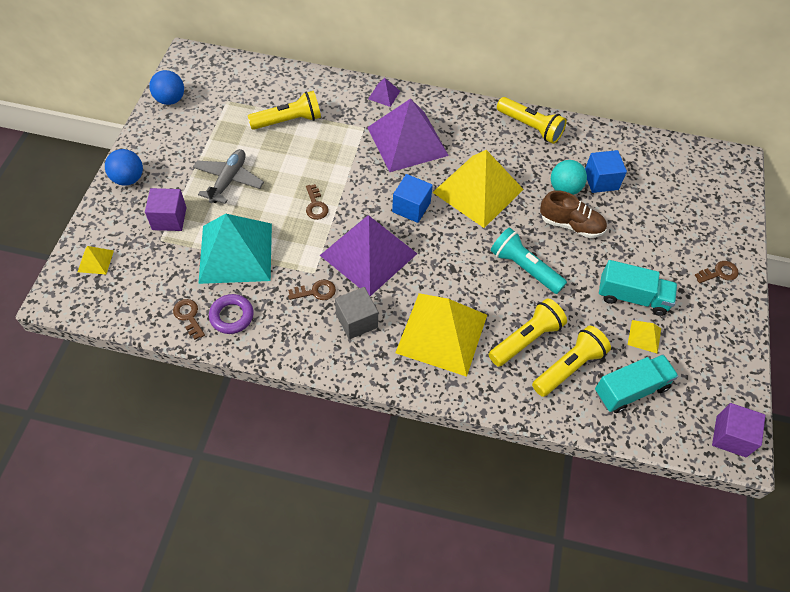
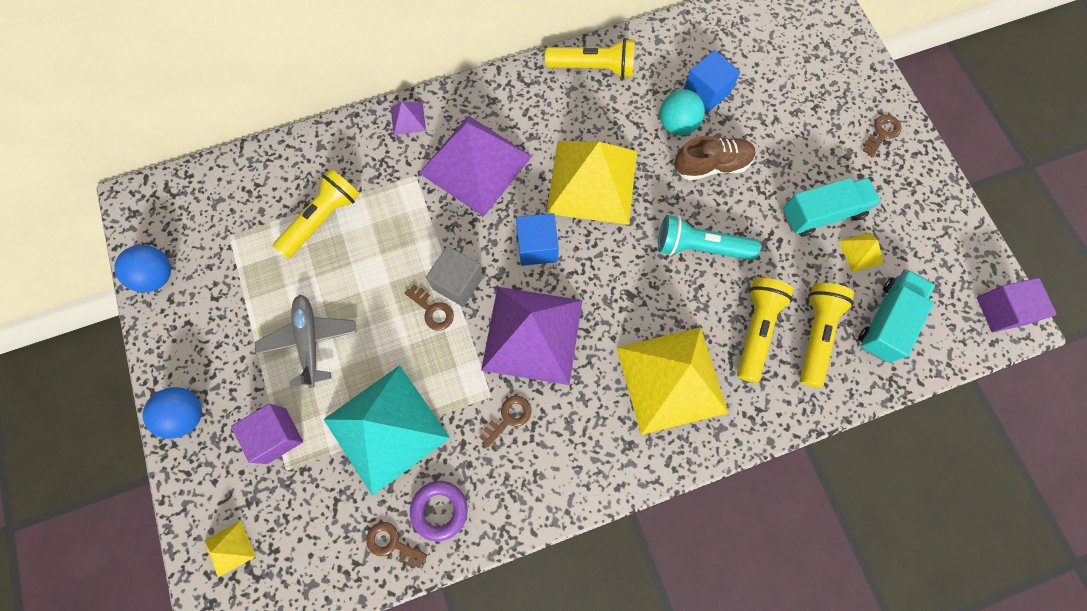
camera: 30 degrees left, 15 degrees up
grey cube [335,287,378,339] -> grey cube moved to [426,246,484,307]

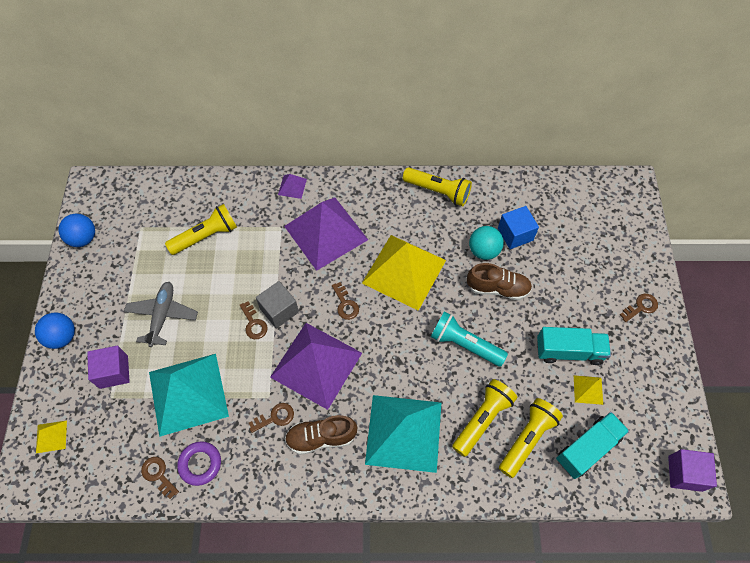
camera: 20 degrees right, 10 degrees down
blue cube [516,213,559,266] -> brown key [332,282,359,320]
yellow pyramid [616,327,728,435] -> turquoise pyramid [365,395,441,473]
none -> brown shoe [285,415,357,455]

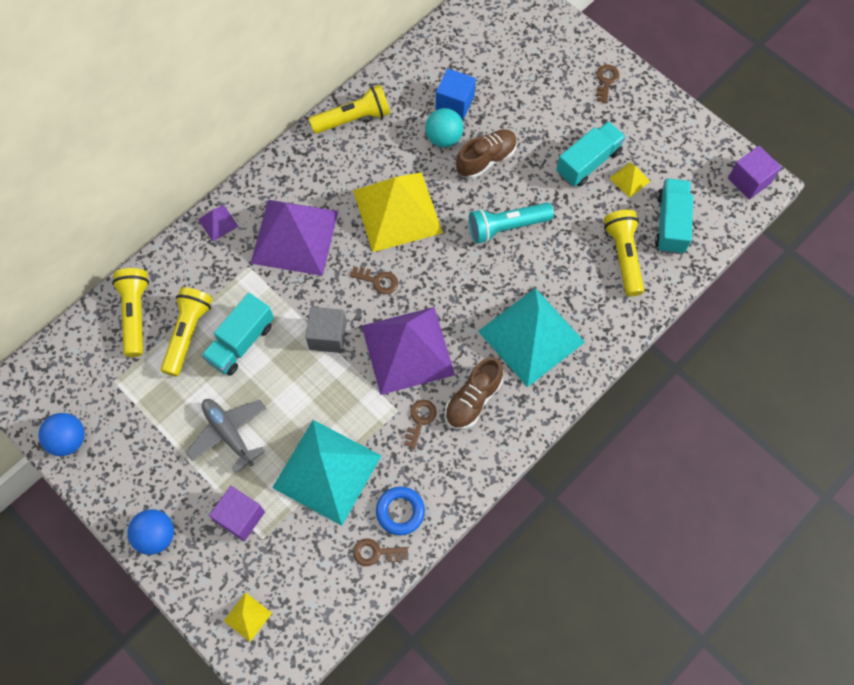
camera: 45 degrees left, 5 degrees up
purple ring [177,442,221,486] -> blue ring [376,487,425,535]
brown key [240,301,268,339] -> none
yellow flashlight [452,379,517,457] -> yellow flashlight moved to [112,268,149,357]
none -> turquoise truck [201,293,274,376]

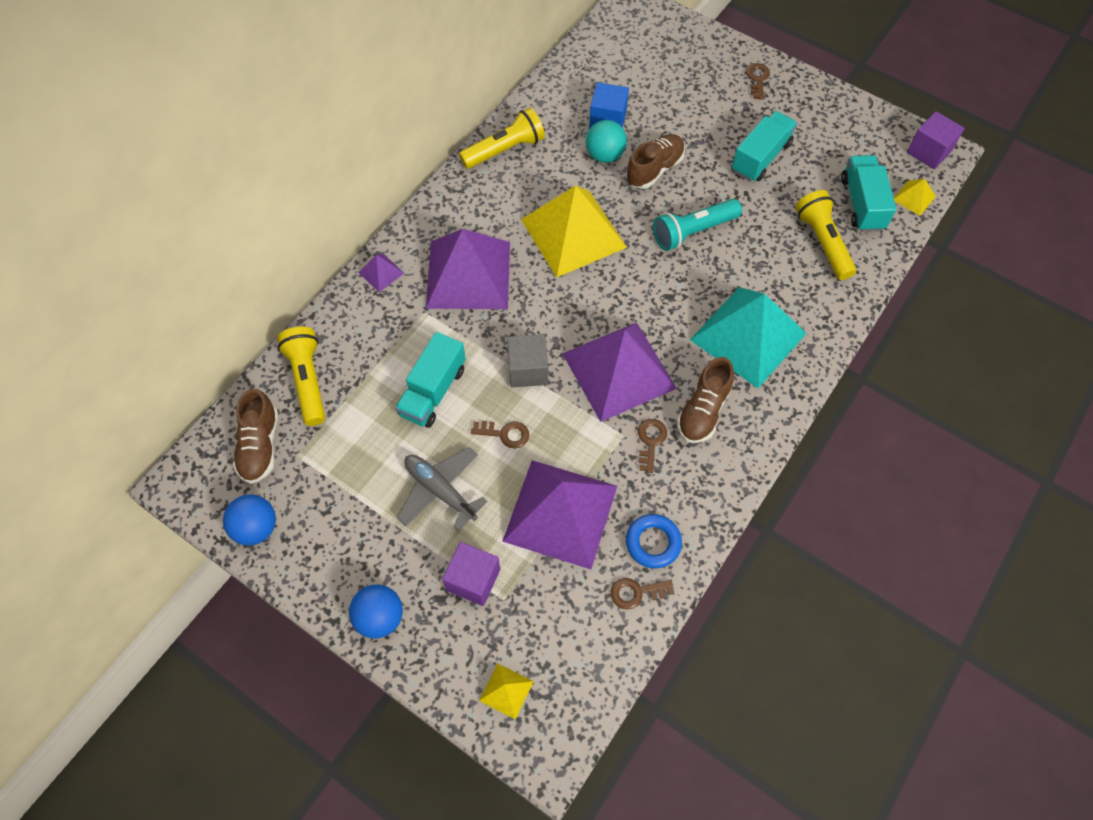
camera: 10 degrees left, 5 degrees down
yellow flashlight [161,287,213,377] -> none
turquoise pyramid [272,420,381,526] -> purple pyramid [502,460,617,569]
brown key [350,267,398,294] -> brown key moved to [471,421,529,448]
yellow pyramid [609,162,650,198] -> yellow pyramid moved to [894,179,936,216]
none -> brown shoe [233,389,278,484]

